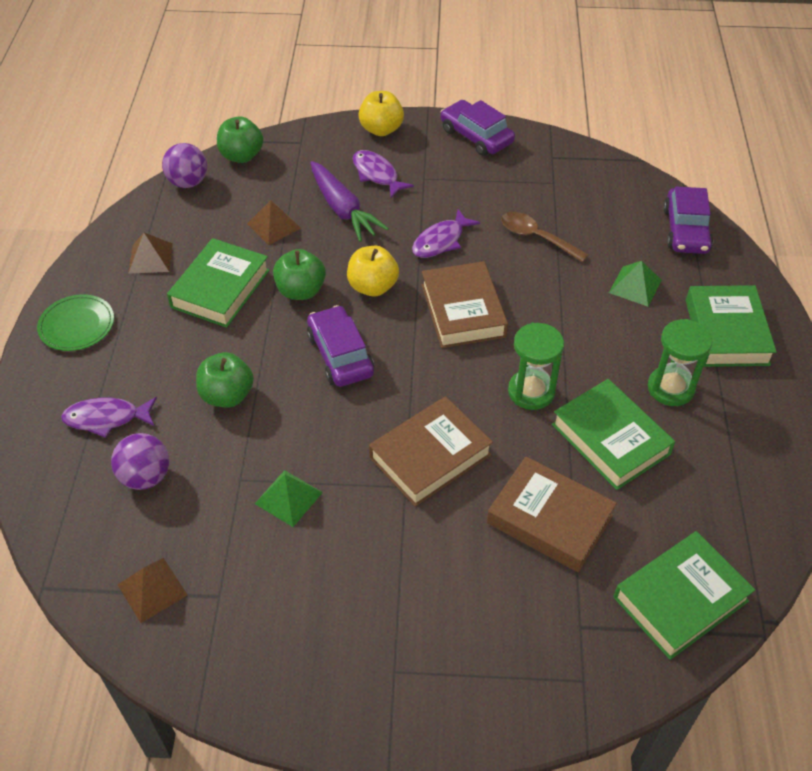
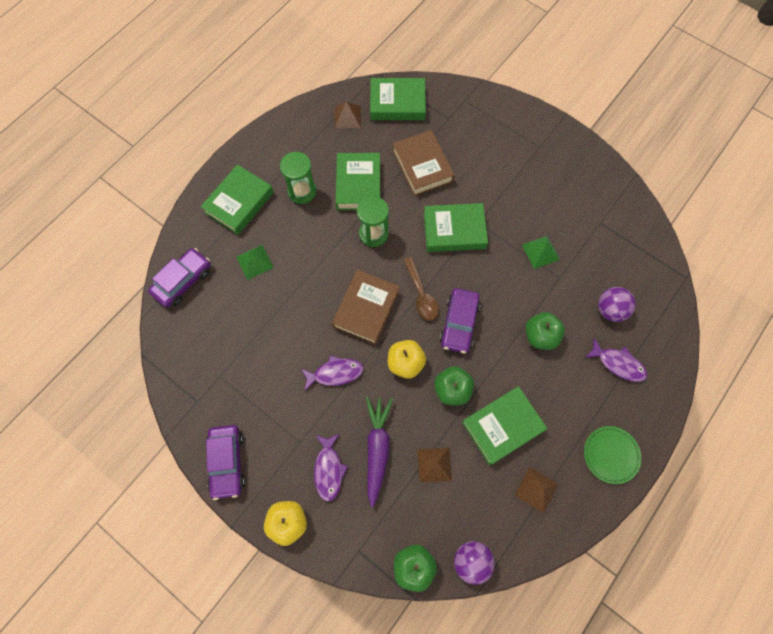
camera: 145 degrees left, 20 degrees up
brown pyramid [117,558,187,623] -> brown pyramid moved to [335,102,361,128]
brown book [369,396,493,507] -> green book [424,203,488,252]
brown spoon [501,212,588,262] -> brown spoon moved to [404,257,439,321]

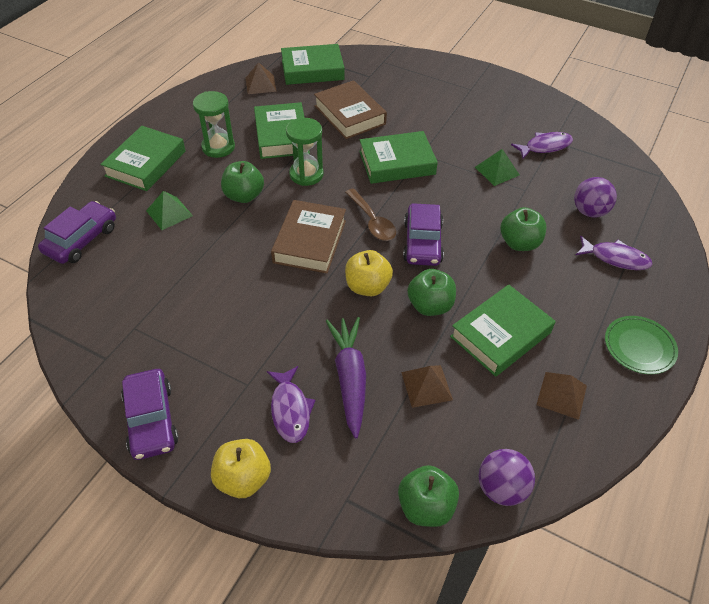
camera: 10 degrees left, 20 degrees down
purple fish [301,355,364,391] -> purple fish moved to [511,132,573,159]
none -> green apple [221,161,264,203]

